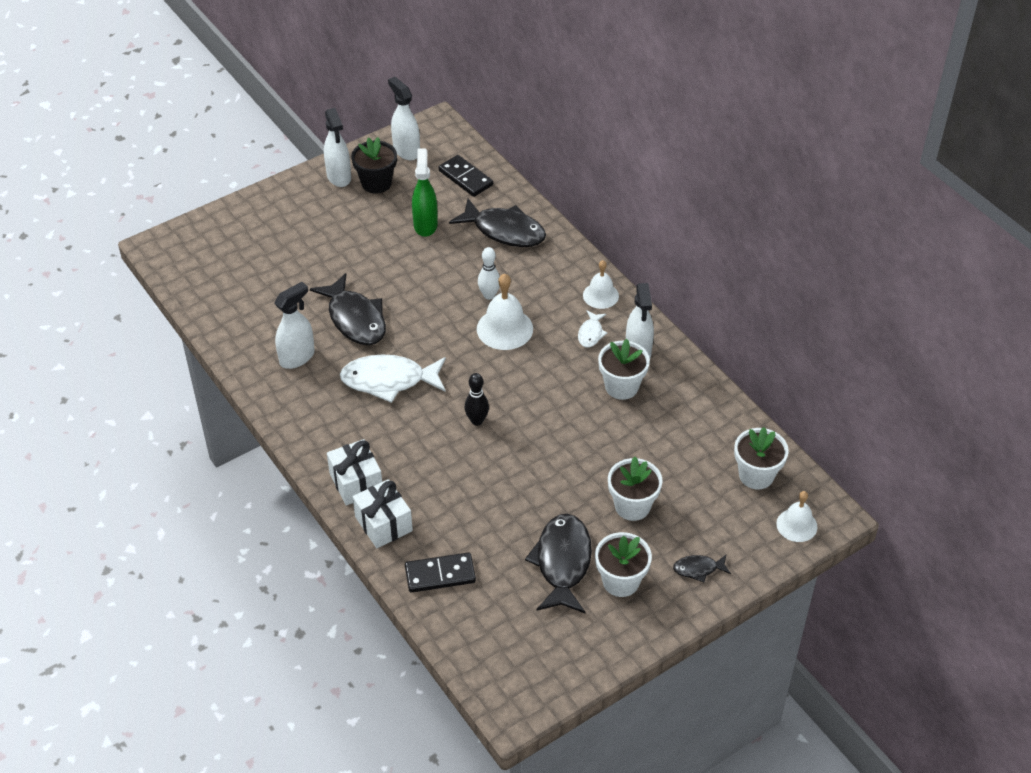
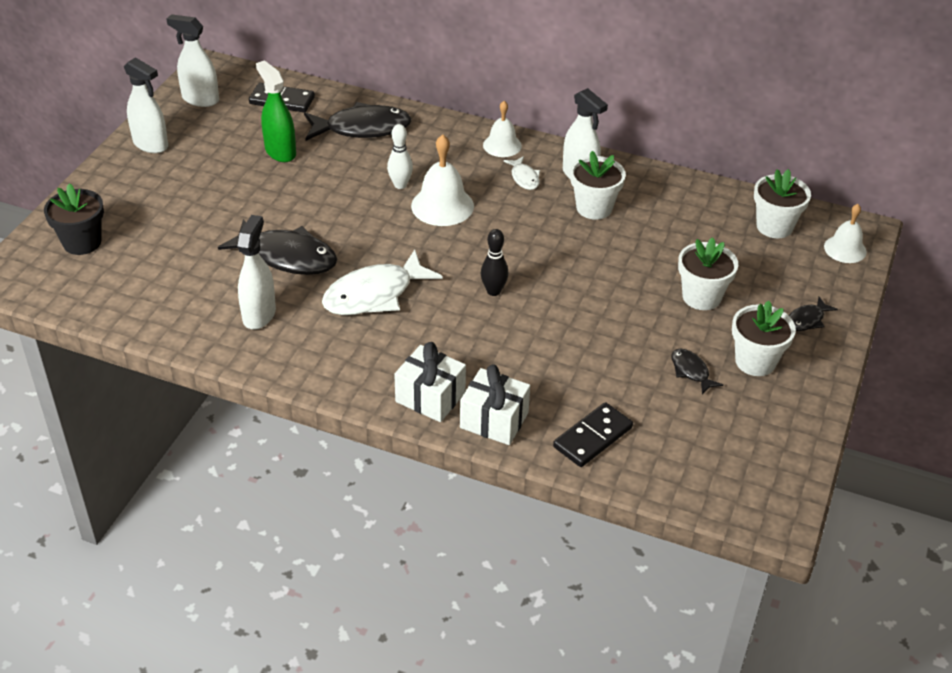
camera: 35 degrees left, 5 degrees down
black flower pot [351,137,397,194] -> black flower pot moved to [44,183,104,255]
black fish [525,514,592,613] -> black fish [671,348,723,395], size x0.48

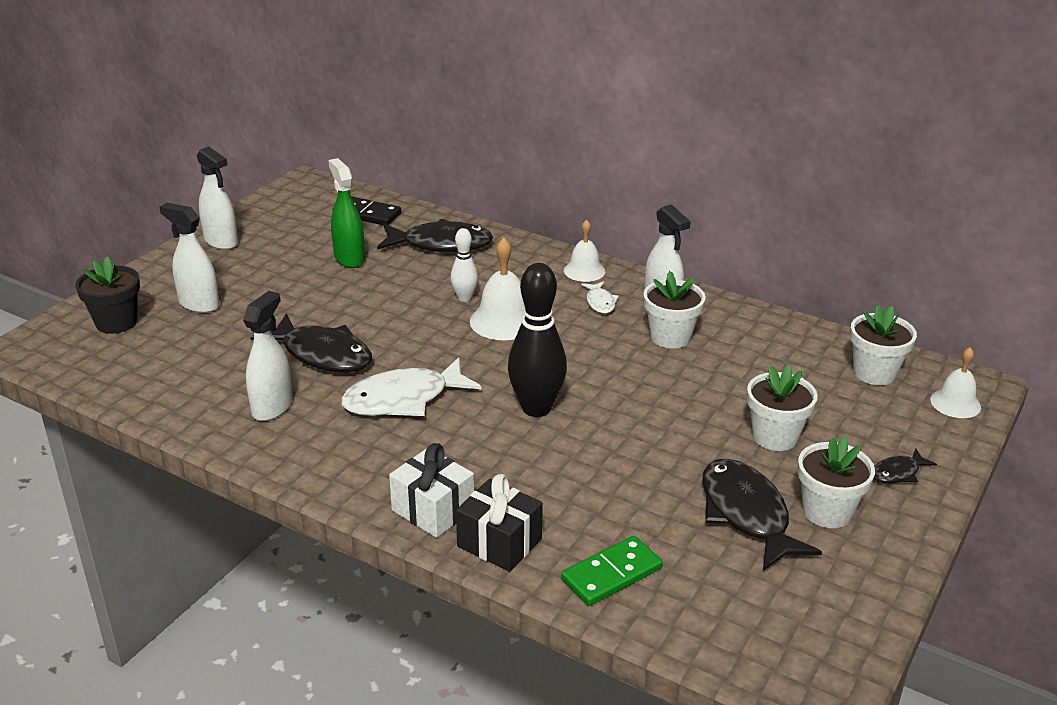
camera: 10 degrees right, 10 degrees down
white spray bottle [167,14,219,107] -> white spray bottle moved to [159,203,220,313]
white gift [460,364,530,445] -> black gift [456,474,543,572]
black bowling pin [481,229,508,296] -> black bowling pin [508,263,567,417], size x1.85
black domino [553,402,633,467] -> green domino [561,536,663,606]
black fish [671,348,723,395] -> black fish [702,459,822,571], size x2.07

